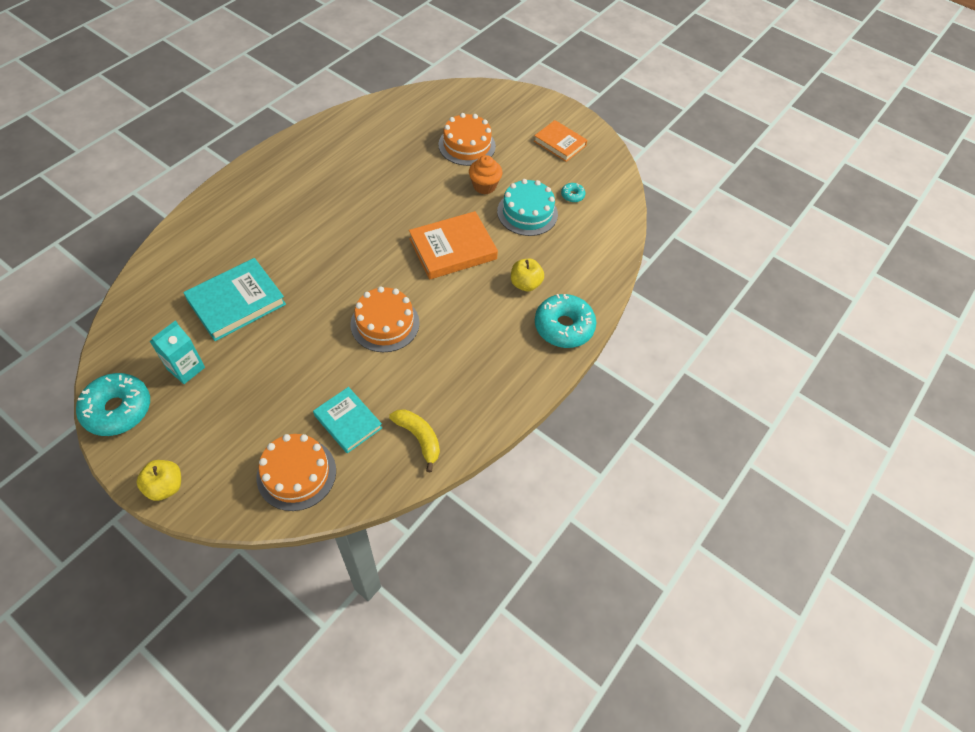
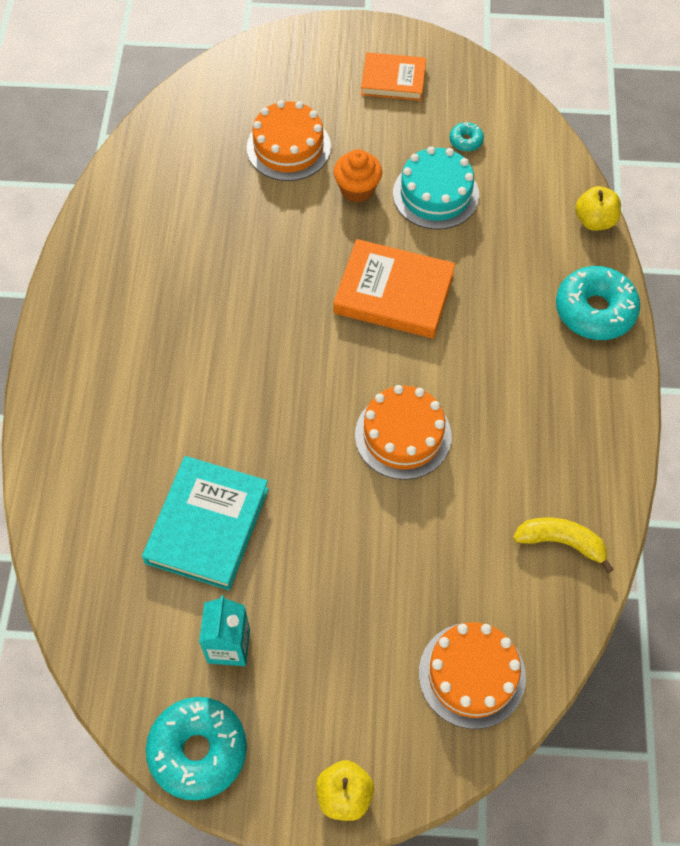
camera: 30 degrees left, 5 degrees up
turquoise book [313,387,382,453] -> none
orange book [409,211,498,280] -> orange book turned 75 degrees clockwise [333,239,455,338]
yellow apple [511,259,544,292] -> yellow apple moved to [575,186,621,231]

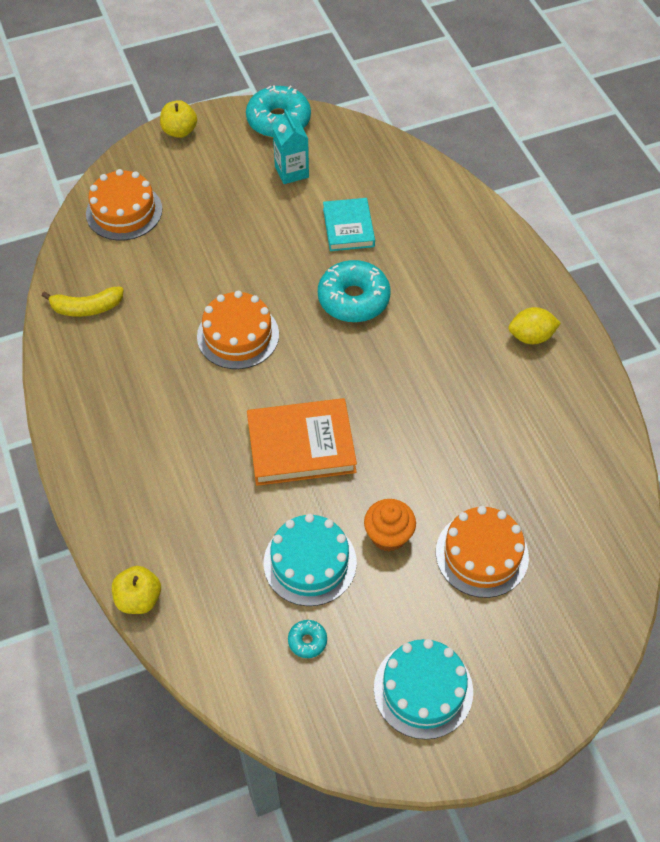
camera: 155 degrees right, 5 degrees down
turquoise book [142,456,269,590] -> turquoise book [323,198,375,251], size x0.65
orange book [361,52,426,101] -> turquoise cake [374,639,473,739]
turquoise donut [556,266,640,340] -> turquoise donut moved to [318,260,390,322]
none -> yellow lemon [508,307,561,344]

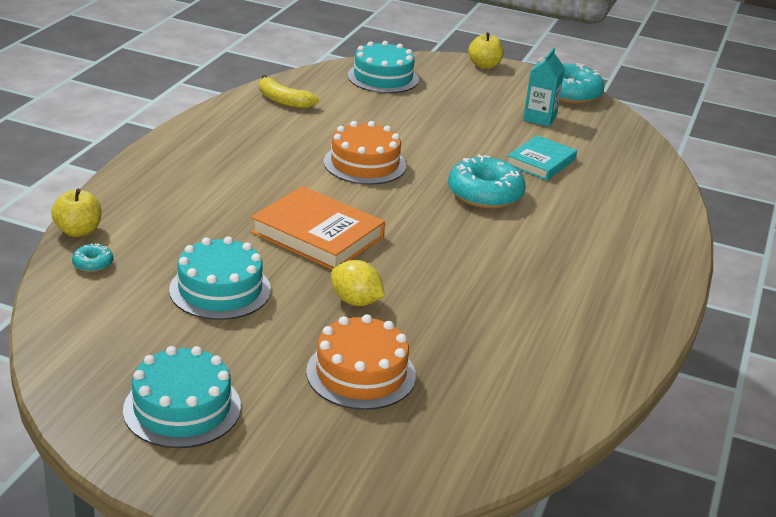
camera: 40 degrees right, 25 degrees down
orange cake [86,169,162,241] -> turquoise cake [348,41,419,93]
turquoise donut [288,620,327,658] -> turquoise donut moved to [72,243,113,272]
orange cupcake [364,499,416,552] -> none
yellow lemon [508,307,561,344] -> yellow lemon moved to [331,260,385,306]

